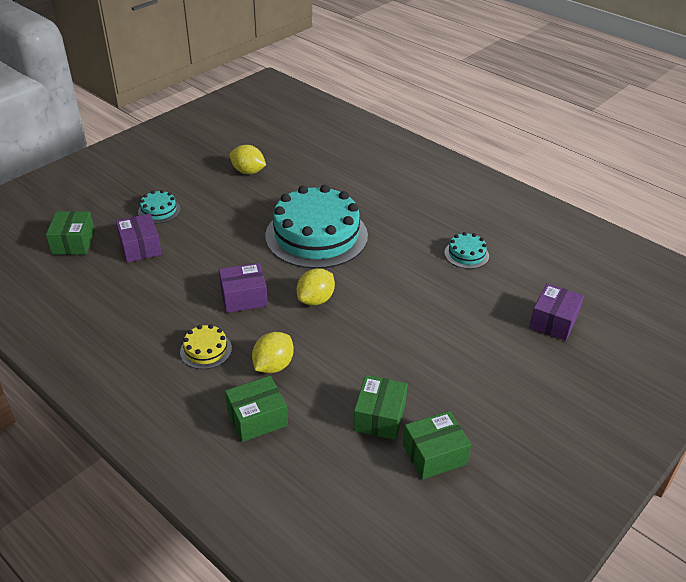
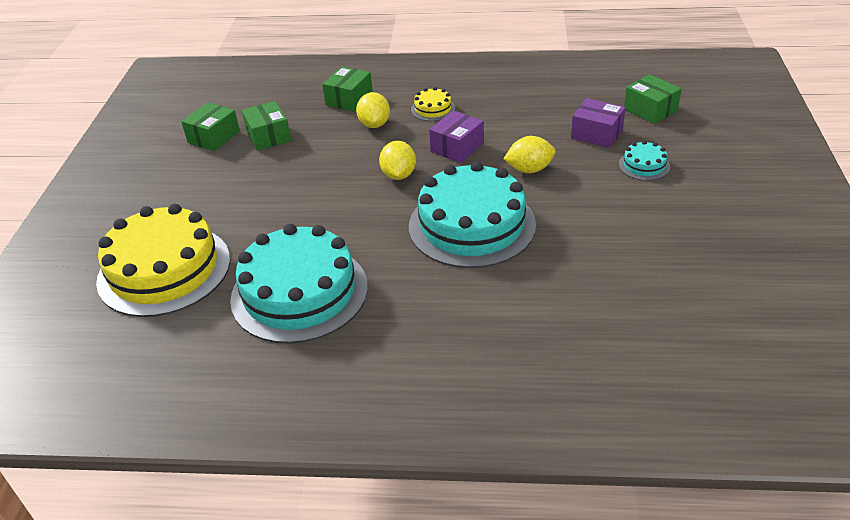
camera: 145 degrees right, 0 degrees up
yellow lemon [230,145,266,174] -> yellow lemon moved to [504,136,555,173]
turquoise cake [444,232,489,269] -> turquoise cake [230,224,368,344], size x2.36
purple box [529,283,584,341] -> yellow cake [96,204,230,317]

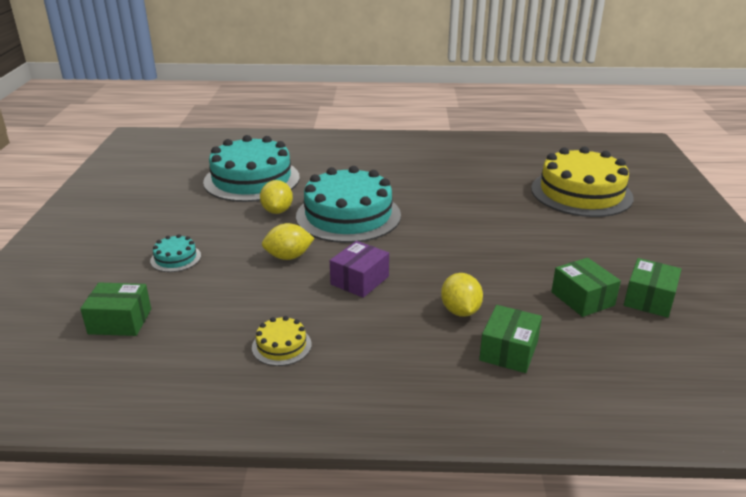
camera: 175 degrees right, 10 degrees down
turquoise cake [230,224,368,344] -> turquoise cake moved to [203,135,300,202]
yellow lemon [379,141,416,180] -> yellow lemon moved to [260,180,293,214]
yellow cake [411,87,455,121] -> yellow cake moved to [252,316,312,366]
purple box [571,98,626,148] -> none
green box [624,74,682,124] -> green box turned 45 degrees counterclockwise [80,282,151,336]

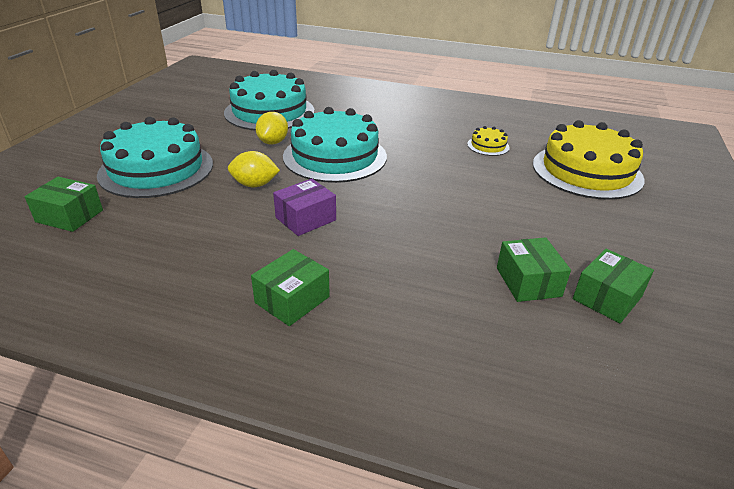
camera: 15 degrees right, 5 degrees up
turquoise cake [150,234,201,272] -> turquoise cake [97,117,213,198], size x2.36
yellow cake [252,316,312,366] -> yellow cake moved to [467,126,510,156]
yellow lemon [441,273,483,317] -> none
green box [479,305,542,373] -> green box moved to [251,249,330,326]

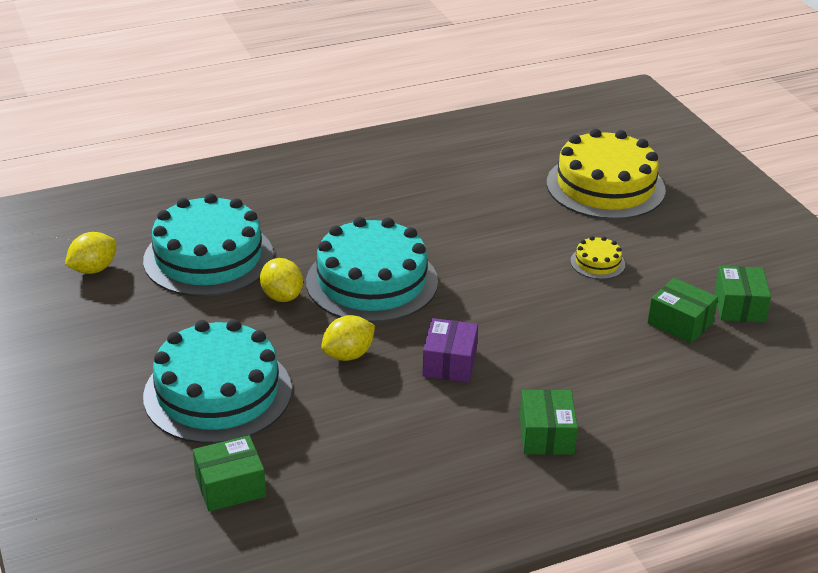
camera: 40 degrees left, 0 degrees up
yellow cake [467,126,510,156] -> yellow cake moved to [571,236,625,279]
none -> yellow lemon [65,232,117,274]

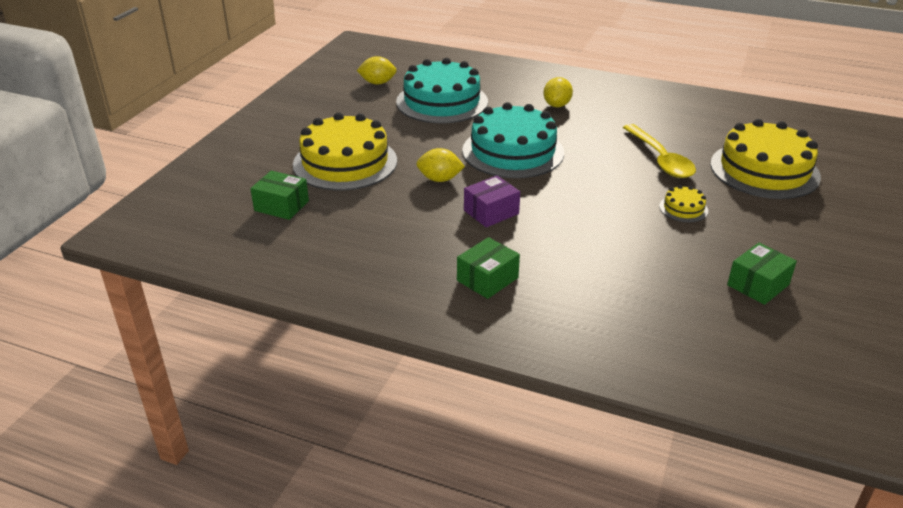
camera: 45 degrees right, 0 degrees up
turquoise cake [143,319,292,444] -> yellow cake [293,112,397,191]
yellow lemon [260,258,303,302] -> yellow lemon moved to [544,77,573,107]
green box [647,278,718,343] -> none
none -> yellow spoon [623,124,696,178]

